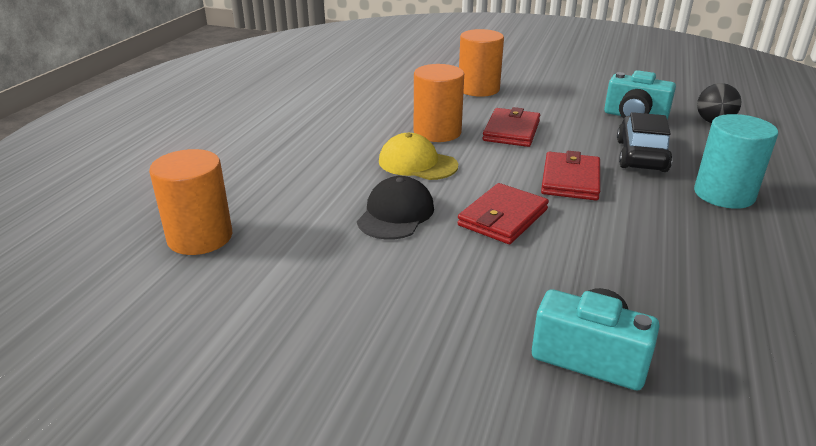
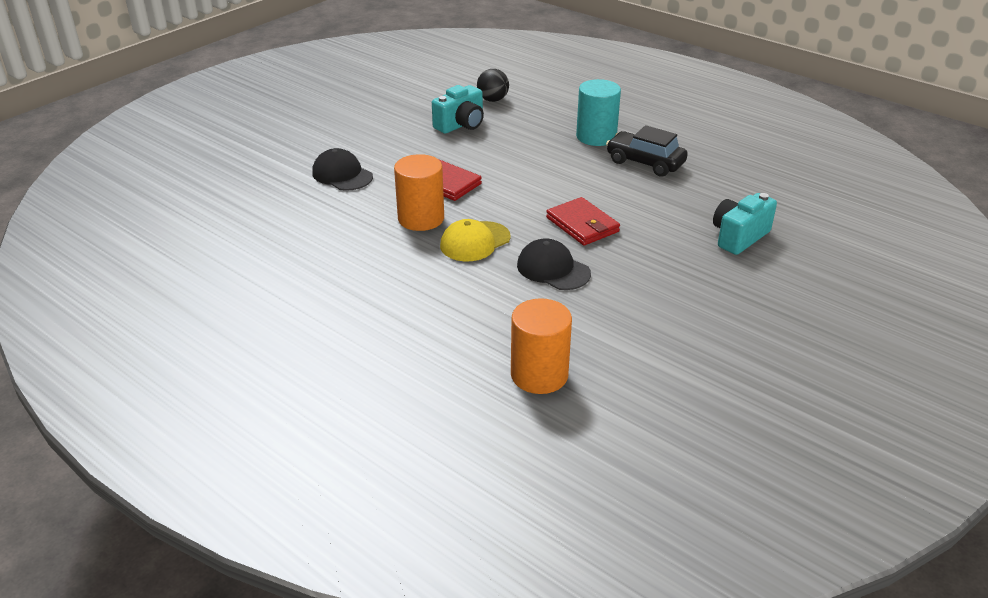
camera: 70 degrees left, 5 degrees up
orange cylinder [459,29,504,97] -> black cap [312,148,373,191]
red wallet [541,151,600,200] -> none
black car [617,112,672,172] -> black car moved to [606,125,688,177]

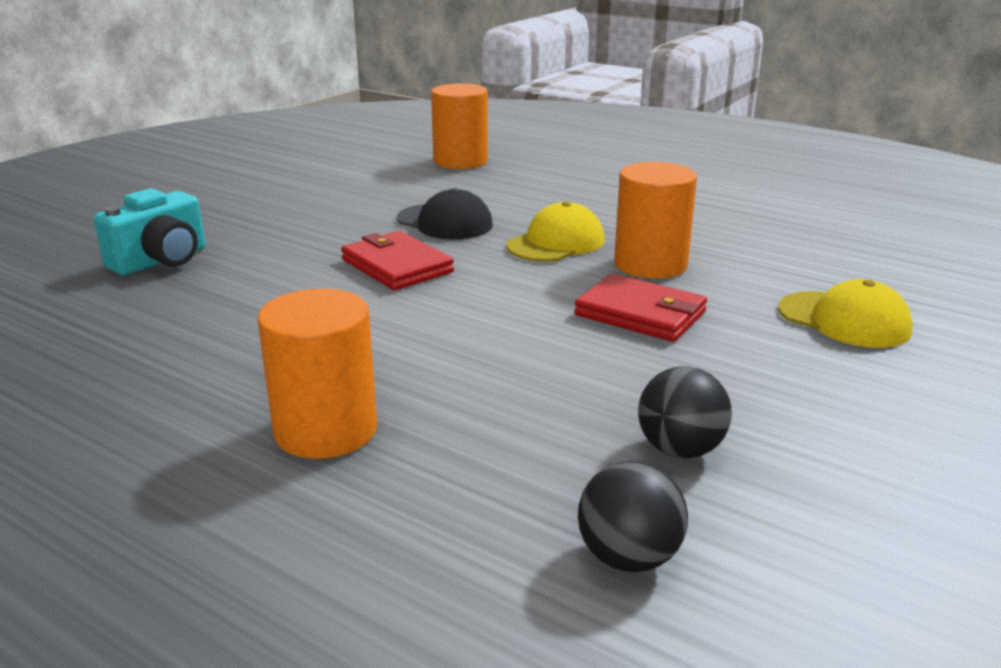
camera: 175 degrees right, 10 degrees down
black cap [312,148,373,191] -> yellow cap [778,279,913,348]
turquoise camera [432,85,484,134] -> black ball [638,366,732,458]
turquoise cylinder [576,79,621,146] -> orange cylinder [258,288,377,459]
black car [606,125,688,177] -> none

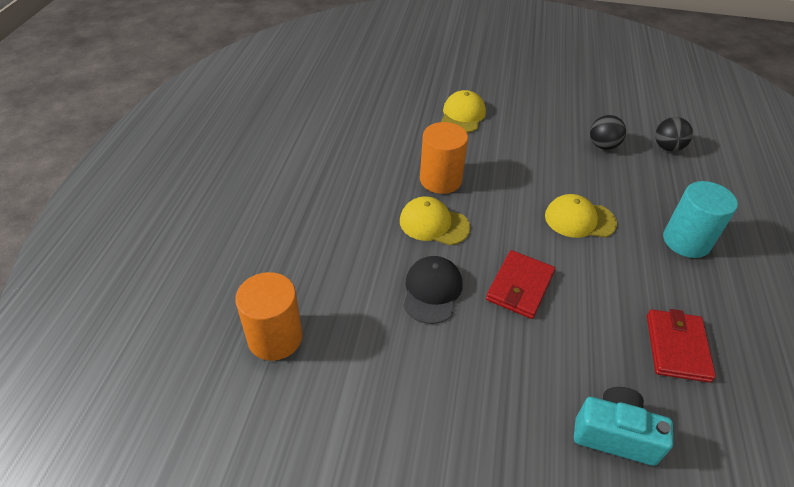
camera: 115 degrees left, 20 degrees up
orange cylinder [258,288,377,459] -> turquoise cylinder [663,181,738,258]
red wallet [575,274,707,342] -> red wallet moved to [647,309,716,383]
none -> yellow cap [545,194,617,238]

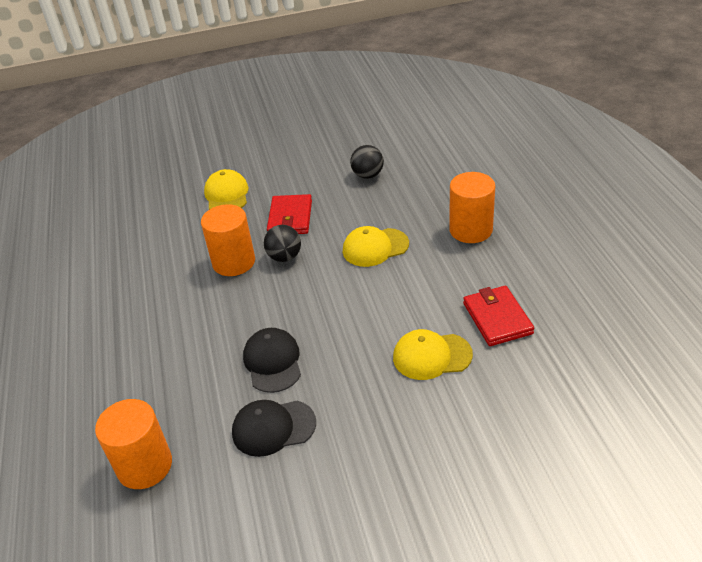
camera: 20 degrees left, 5 degrees down
yellow cap [400,196,470,245] -> yellow cap moved to [393,329,473,380]
red wallet [486,250,555,319] -> red wallet moved to [267,194,312,234]
turquoise camera [574,387,673,466] -> none
black ball [655,117,693,152] -> black ball moved to [264,225,301,262]
turquoise cylinder [663,181,738,258] -> orange cylinder [449,172,495,243]
none -> black cap [232,400,316,457]

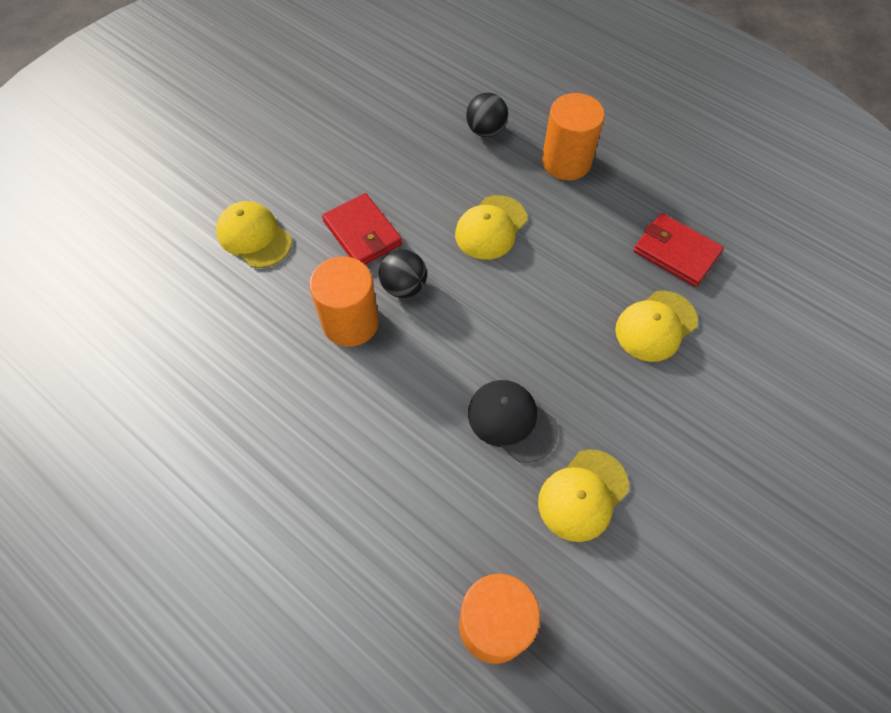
camera: 40 degrees left, 20 degrees up
black cap [232,400,316,457] -> yellow cap [538,449,629,542]
black ball [350,145,384,179] -> black ball moved to [466,93,508,137]

